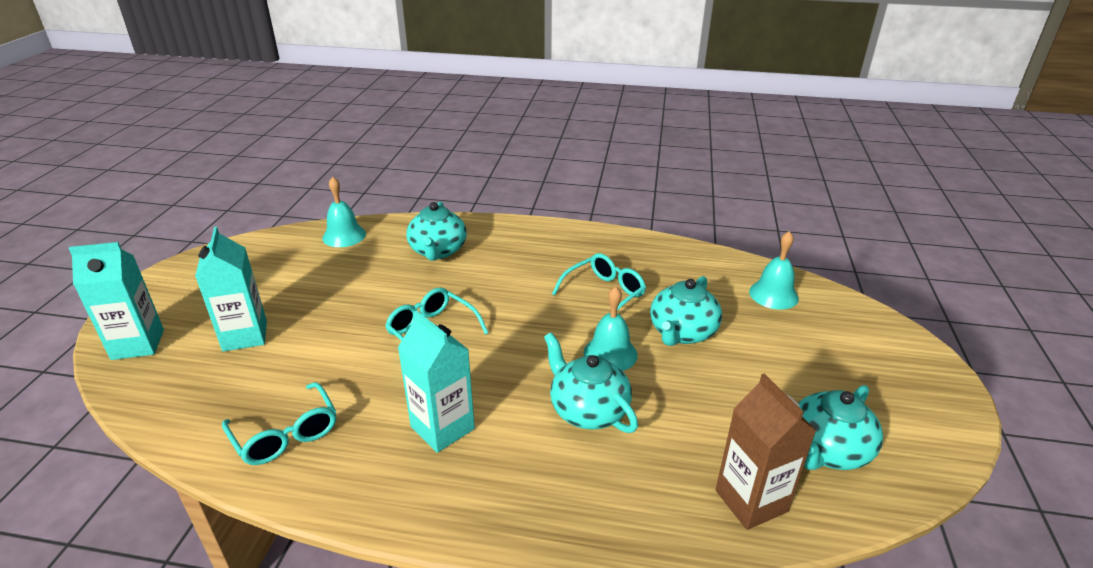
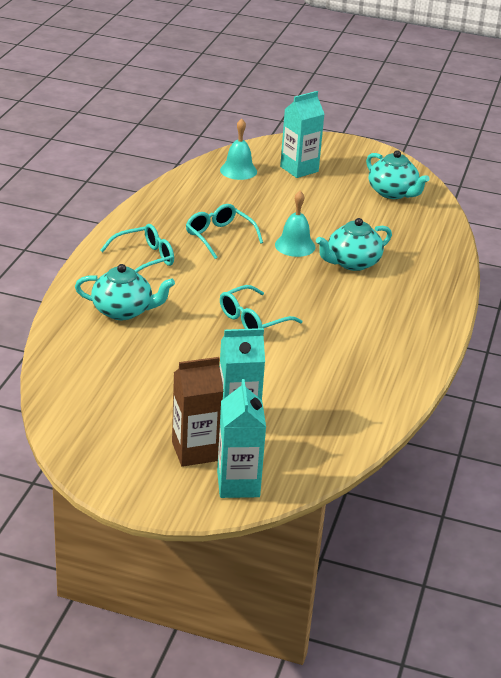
camera: 85 degrees left, 0 degrees up
turquoise glasses [222,382,337,465] -> turquoise glasses moved to [100,224,174,272]
turquoise bell [322,177,366,247] -> none
turquoise carton [398,310,475,453] -> turquoise carton moved to [280,91,324,178]
turquoise teapot [650,276,722,346] -> none
brown carton [716,374,816,530] -> brown carton moved to [172,357,223,467]

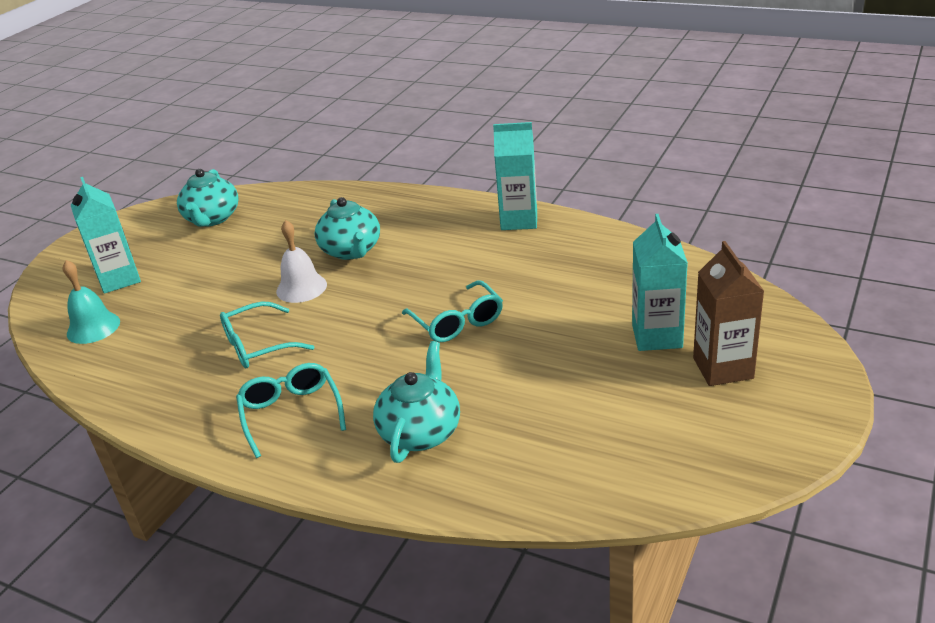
camera: 75 degrees left, 0 degrees up
turquoise carton [217,379,266,498] -> turquoise carton moved to [493,122,537,230]
turquoise bell [275,191,315,257] -> white bell [276,220,327,303]
turquoise teapot [366,150,430,199] -> turquoise teapot turned 120 degrees clockwise [177,169,239,227]

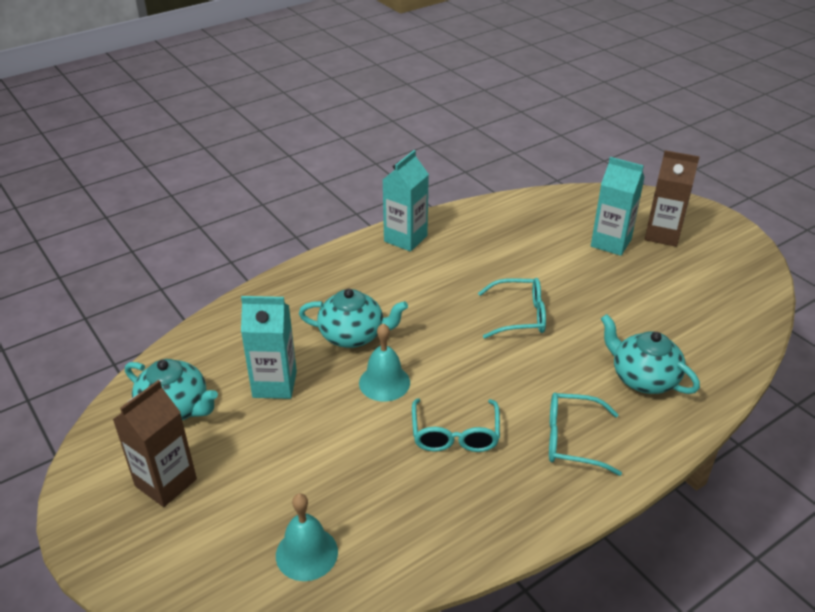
camera: 65 degrees left, 5 degrees up
turquoise carton [71,177,141,294] -> turquoise carton moved to [241,296,297,399]
white bell [276,220,327,303] -> turquoise bell [359,323,410,401]
none -> brown carton [113,380,197,507]

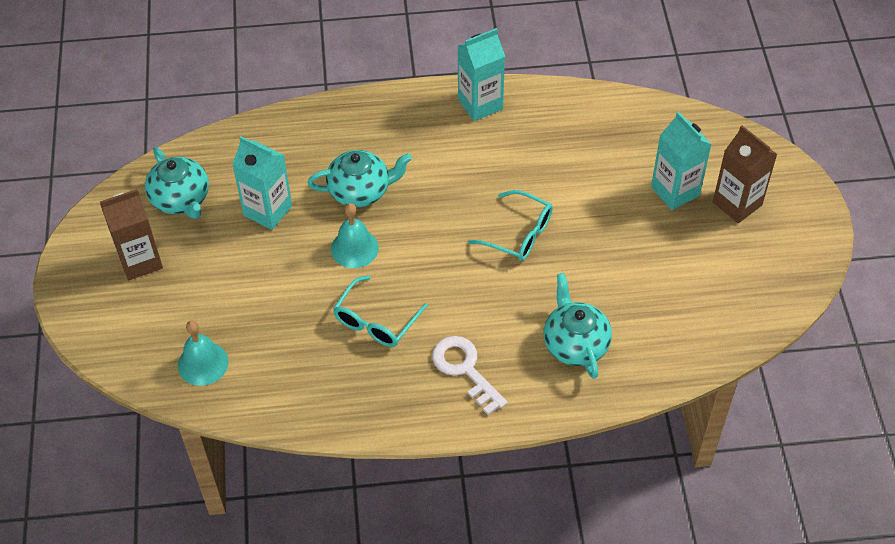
camera: 30 degrees right, 15 degrees up
turquoise teapot [299,288,408,348] -> turquoise teapot turned 45 degrees counterclockwise [308,150,412,207]
turquoise glasses [549,393,622,476] -> white key [432,336,507,415]

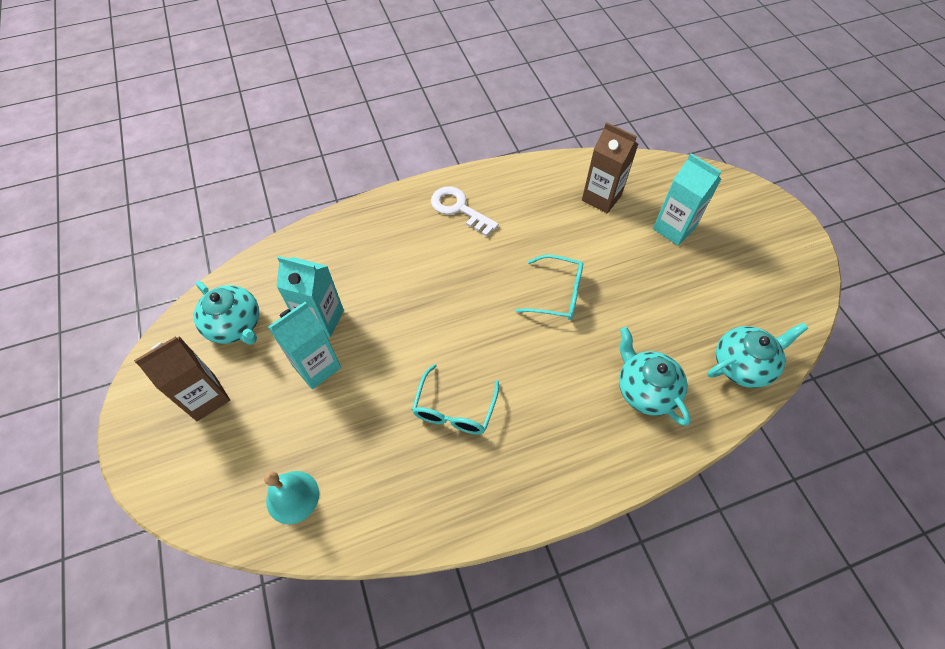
camera: 15 degrees left, 5 degrees up
turquoise teapot [308,150,412,207] -> turquoise teapot moved to [708,322,808,388]
turquoise bell [331,203,379,268] -> none
white key [432,336,507,415] -> white key moved to [431,186,499,237]
turquoise carton [457,28,505,121] -> turquoise carton moved to [268,302,341,389]
brown carton [713,125,777,223] -> brown carton moved to [582,122,639,214]

